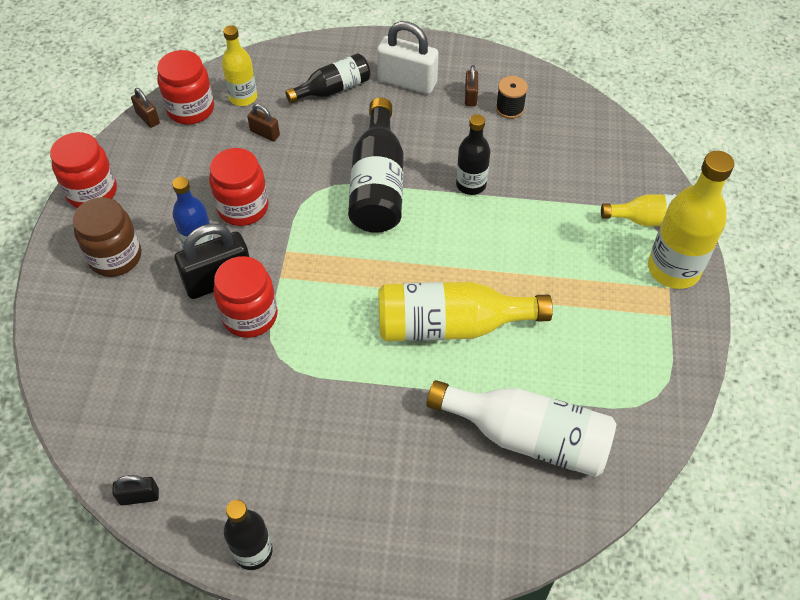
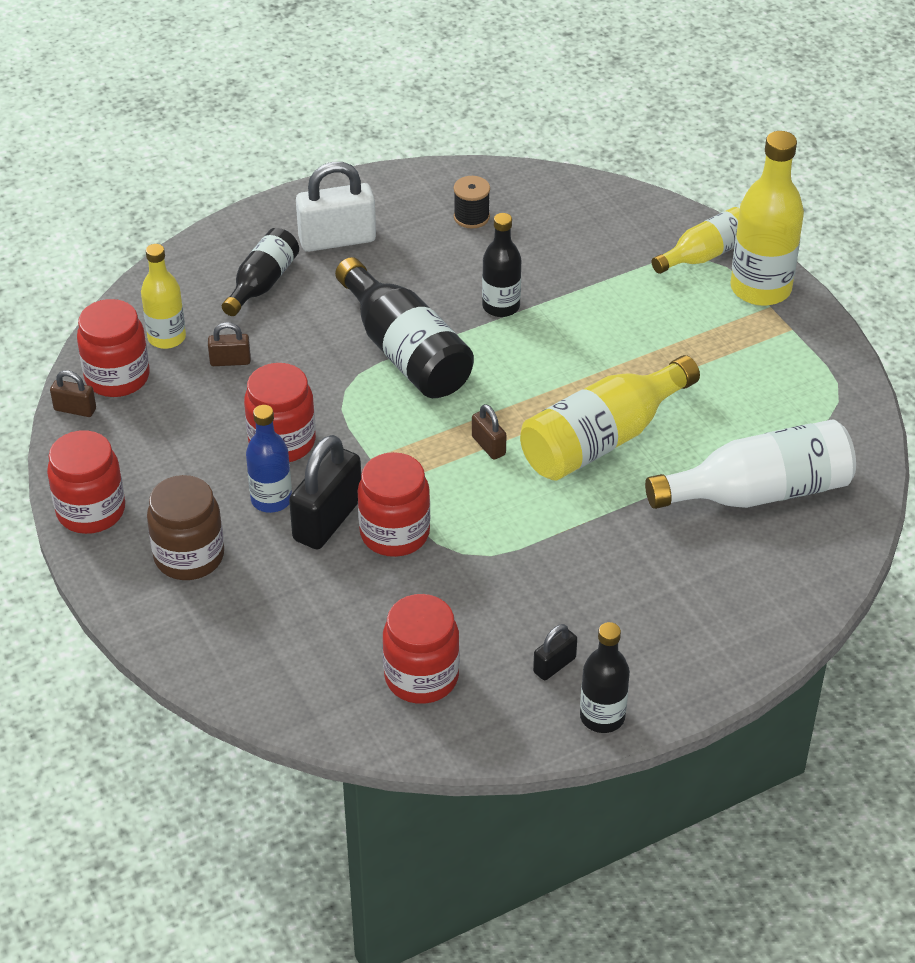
camera: 35 degrees left, 10 degrees down
black padlock [112,475,159,505] -> black padlock moved to [533,624,577,680]
brown padlock [465,65,478,106] -> brown padlock moved to [472,404,506,460]
none -> red jar [383,594,459,704]

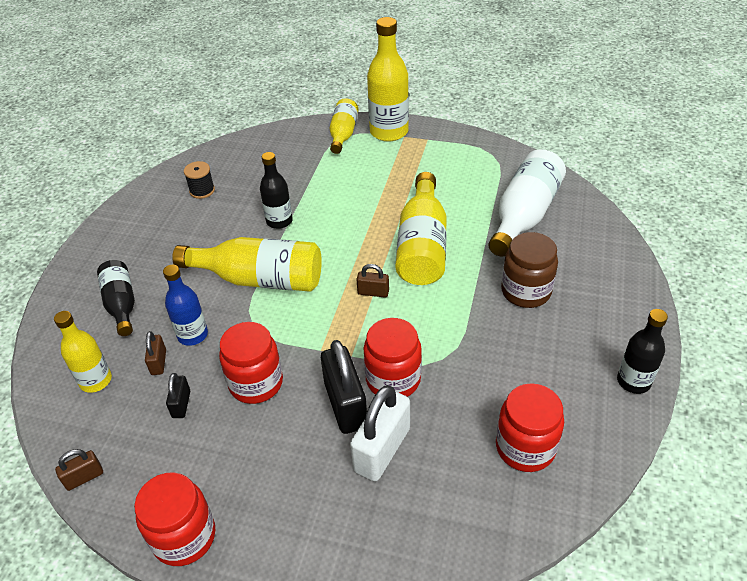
camera: 45 degrees left, 0 degrees up
red jar [77,299,150,397] -> none
brown jar [147,475,224,580] -> brown jar moved to [501,232,558,308]
brown padlock [208,322,251,366] -> brown padlock turned 45 degrees counterclockwise [145,331,166,375]
blue bottle [246,405,292,513] -> blue bottle moved to [163,265,208,346]
white padlock [296,162,376,252] -> white padlock moved to [350,385,410,481]
black bottle [335,257,474,398] -> yellow bottle [172,237,322,292]
black padlock [533,624,577,680] -> black padlock moved to [166,373,190,418]

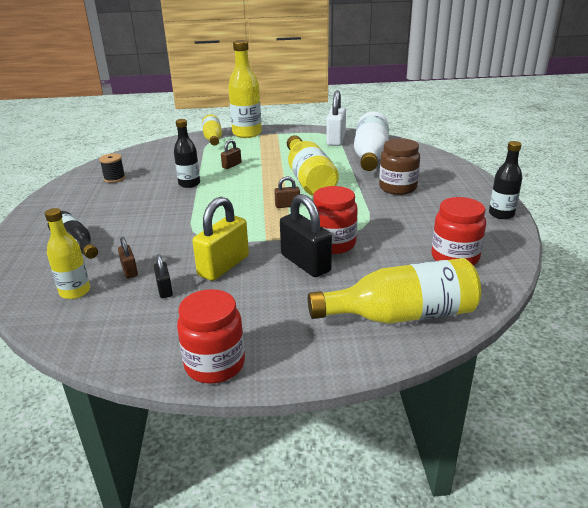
camera: 20 degrees left, 15 degrees down
brown padlock [55,449,103,491] -> brown padlock moved to [221,139,242,169]
blue bottle [163,265,208,346] -> none
yellow bottle [172,237,322,292] -> yellow bottle moved to [308,258,481,324]
red jar [219,322,283,404] -> yellow padlock [192,197,249,281]
white padlock [350,385,410,481] -> white padlock moved to [326,90,346,146]

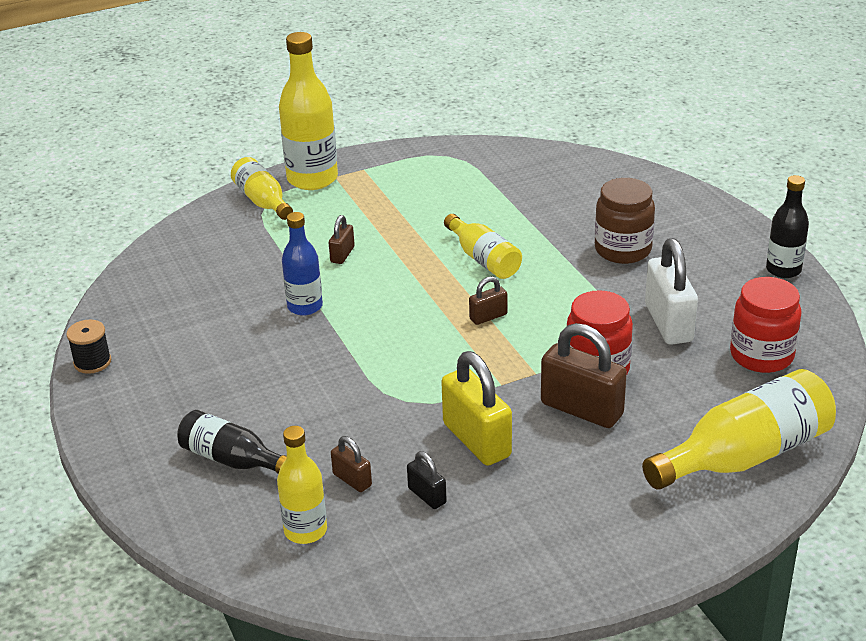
camera: 20 degrees left, 5 degrees up
black spool [99,154,125,183] -> black spool moved to [66,319,111,374]
black bottle [174,119,200,188] -> blue bottle [282,212,323,316]
red jar [177,289,245,384] -> none
yellow padlock [192,197,249,281] -> yellow padlock turned 45 degrees counterclockwise [441,351,512,466]
black padlock [280,194,332,277] -> brown padlock [541,323,627,428]
yellow bottle [287,135,339,196] -> yellow bottle [444,214,522,279], size x0.61
white padlock [326,90,346,146] -> white padlock moved to [645,238,698,345]
white bottle [354,112,389,171] -> none

